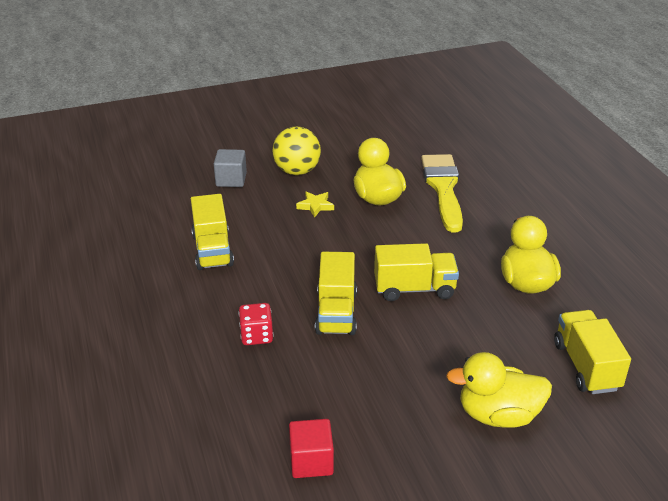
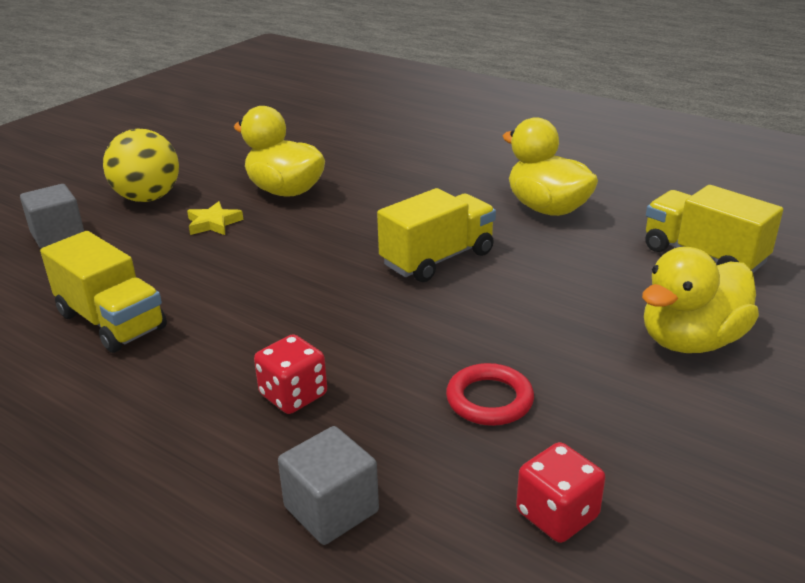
camera: 35 degrees left, 5 degrees down
red cube [289,419,334,478] -> red dice [516,442,605,543]
yellow truck [315,252,357,335] -> none
yellow brush [421,154,463,232] -> none
none -> grey cube [278,426,379,545]
none -> red ring [446,363,534,426]

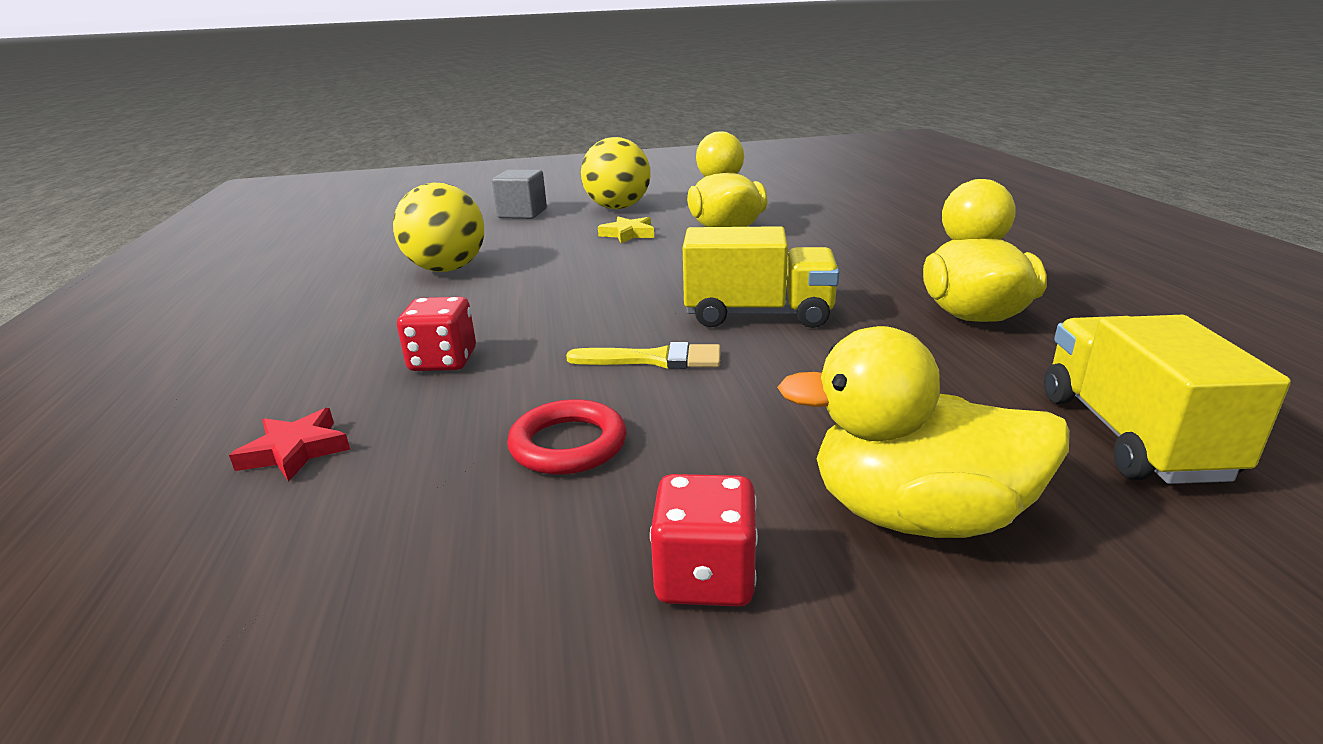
camera: 45 degrees right, 5 degrees down
yellow truck [40,231,167,353] -> yellow ball [393,183,484,272]
grey cube [278,426,379,545] -> red star [229,408,350,482]
red dice [516,442,605,543] -> red dice moved to [650,474,758,607]
none -> yellow brush [566,342,721,369]

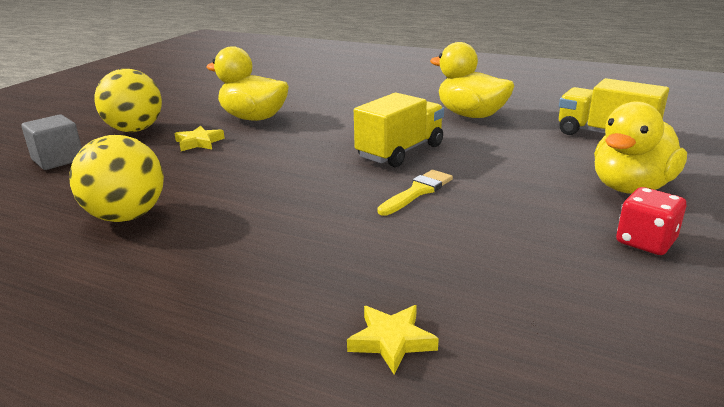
camera: 55 degrees left, 0 degrees up
red star [229,408,350,482] -> yellow star [347,305,439,374]
red dice [397,297,476,371] -> none
red ring [507,399,627,475] -> none

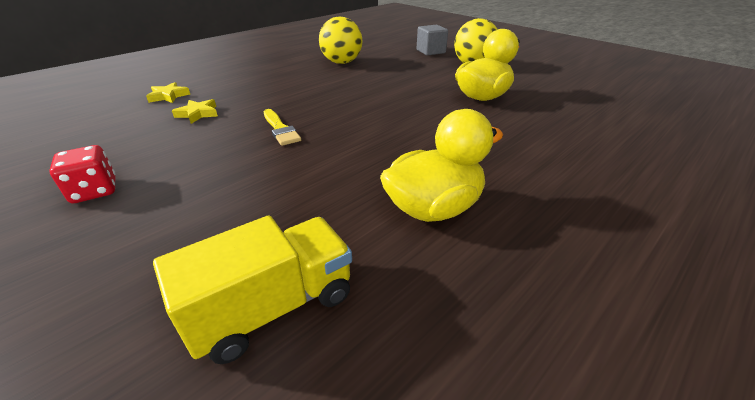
camera: 110 degrees right, 10 degrees up
yellow star [174,126,225,151] -> yellow star moved to [172,99,218,124]
yellow truck [354,93,444,167] -> none
yellow duck [594,101,687,194] -> none

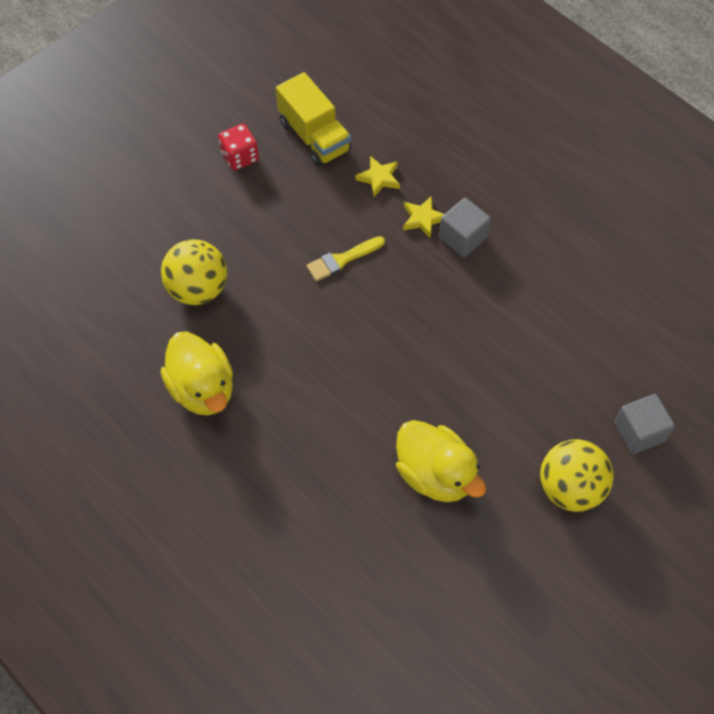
camera: 90 degrees right, 25 degrees up
yellow star [146,82,190,103] -> yellow star moved to [403,196,444,238]
yellow truck [153,215,352,364] -> yellow truck moved to [276,72,351,167]
yellow ball [319,17,362,64] -> yellow ball moved to [161,239,227,305]
none -> grey cube [439,198,491,257]

